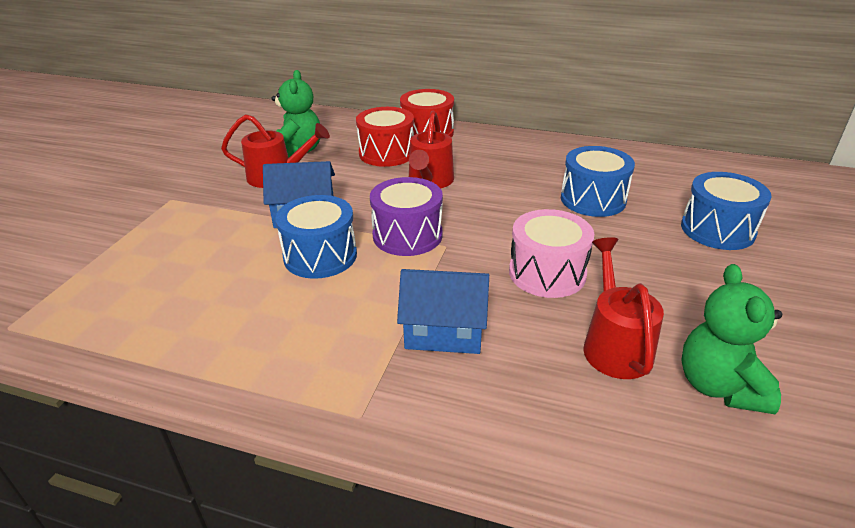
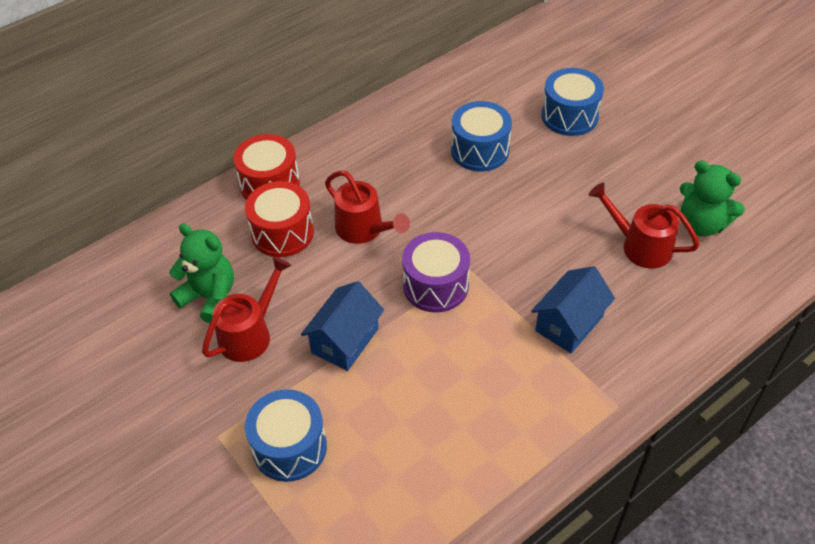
camera: 55 degrees left, 15 degrees up
blue drum [275,195,357,279] -> blue drum moved to [245,389,327,482]
pink drum [509,209,594,298] -> none

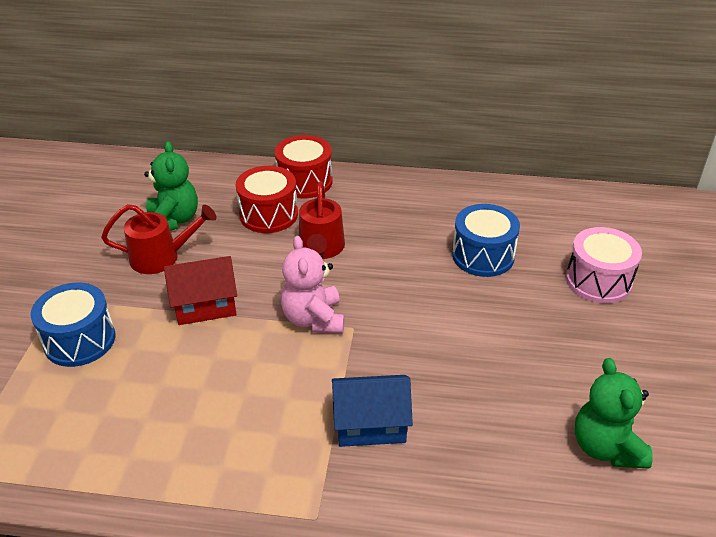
camera: 45 degrees right, 10 degrees down
blue house [301,281,384,371] -> red house [164,256,237,325]
purple drum [402,232,470,313] -> pink teddy bear [281,236,344,333]
blue drum [541,68,604,136] -> pink drum [566,227,642,303]
red watering can [589,183,699,269] -> none

